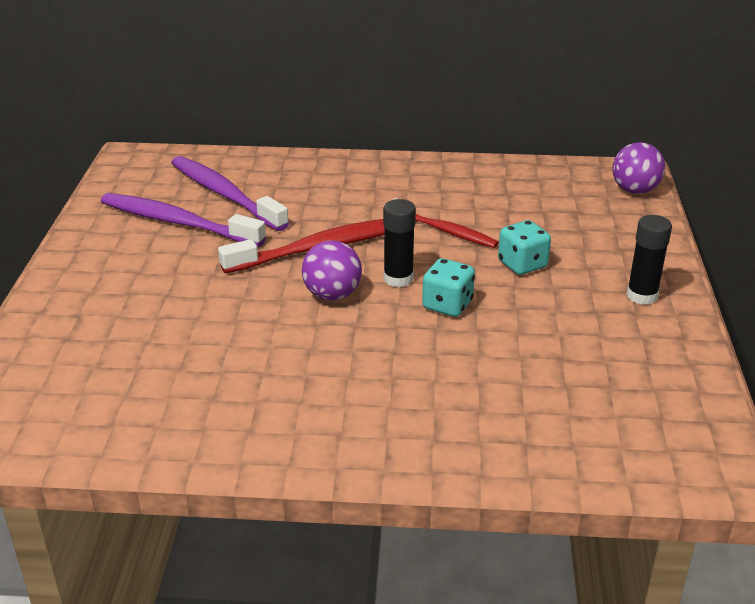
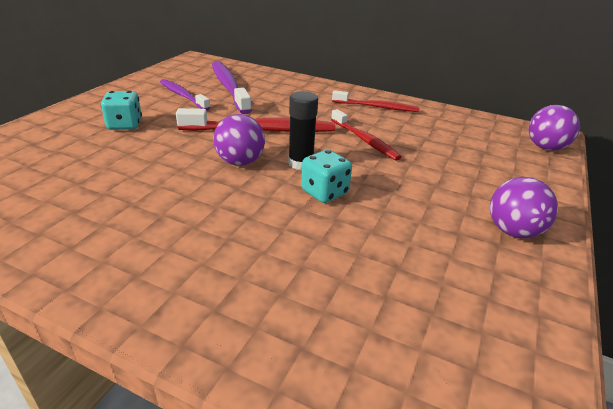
camera: 20 degrees right, 0 degrees up
purple toothbrush [101,193,266,247] -> purple toothbrush [160,79,211,111], size x0.64
turquoise dice [498,220,551,275] -> turquoise dice moved to [101,91,142,130]
black glue stick [626,215,672,305] -> purple ball [490,177,558,238]
none -> red toothbrush [332,90,420,112]

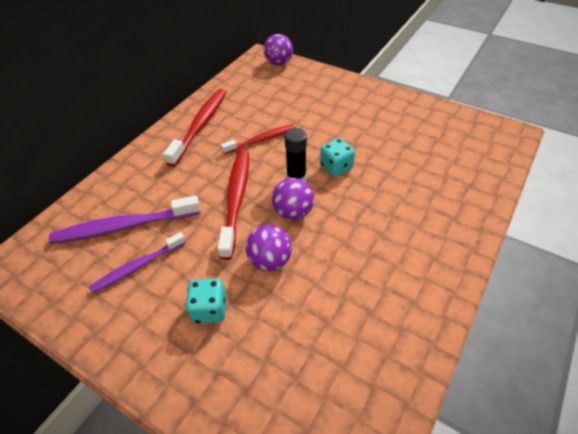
camera: 80 degrees left, 15 degrees up
red toothbrush [332,90,420,112] -> red toothbrush [163,89,227,167], size x1.57
purple ball [490,177,558,238] -> purple ball moved to [246,225,292,271]

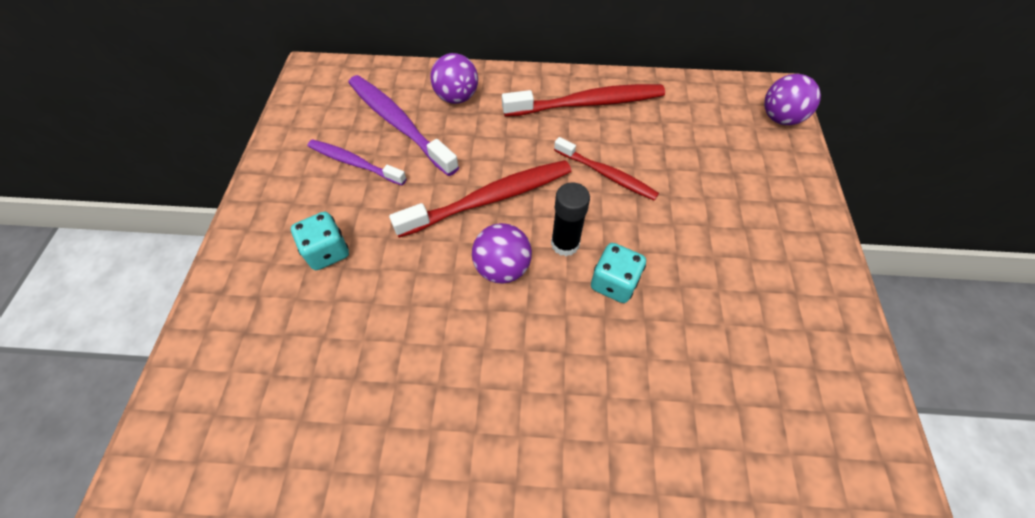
camera: 60 degrees right, 10 degrees up
purple ball [246,225,292,271] -> purple ball moved to [430,53,478,104]

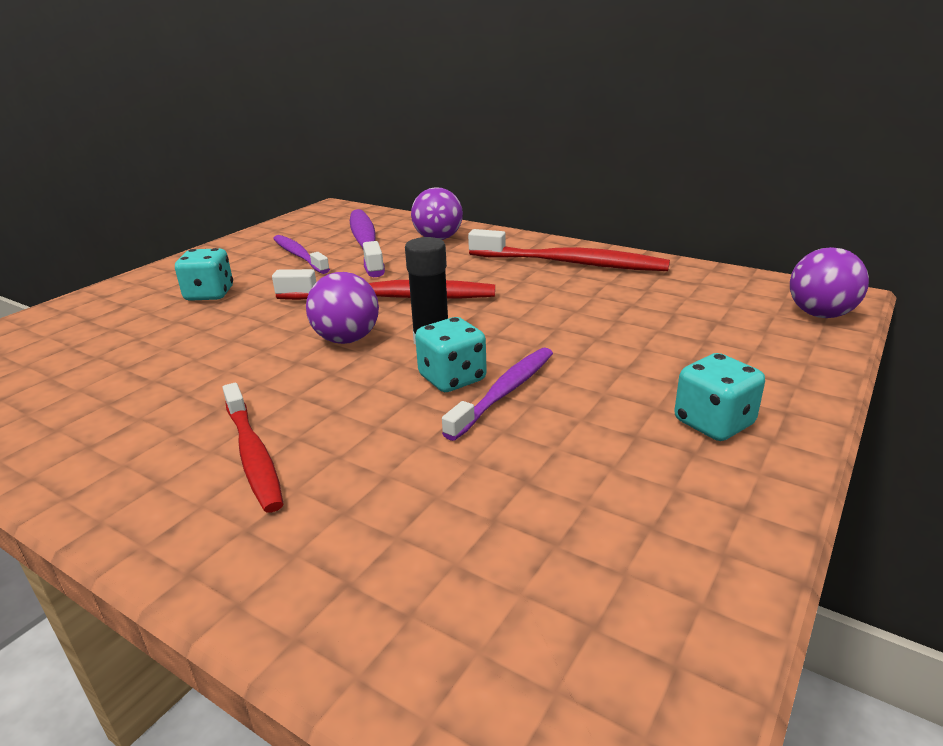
camera: 30 degrees right, 30 degrees down
red toothbrush [554,137,659,201] -> red toothbrush moved to [223,383,283,512]
none -> purple toothbrush [442,347,553,441]
none -> turquoise dice [674,353,765,441]

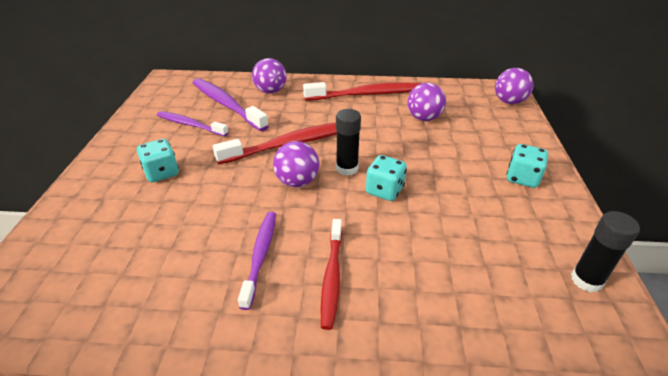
camera: 30 degrees left, 10 degrees up
red toothbrush [223,383,283,512] -> red toothbrush turned 60 degrees clockwise [321,219,342,330]
purple toothbrush [442,347,553,441] -> purple toothbrush moved to [238,212,276,310]
none -> purple ball [407,83,446,121]
none -> black glue stick [571,211,640,292]

